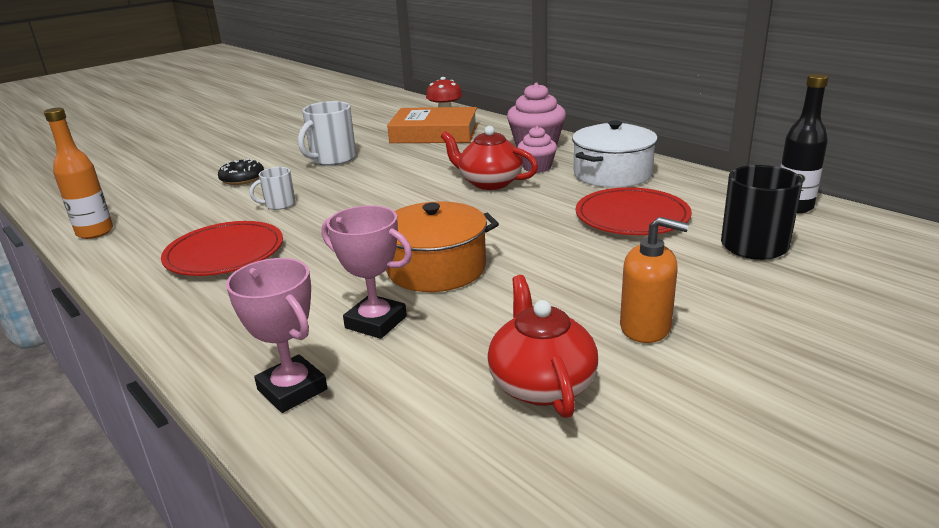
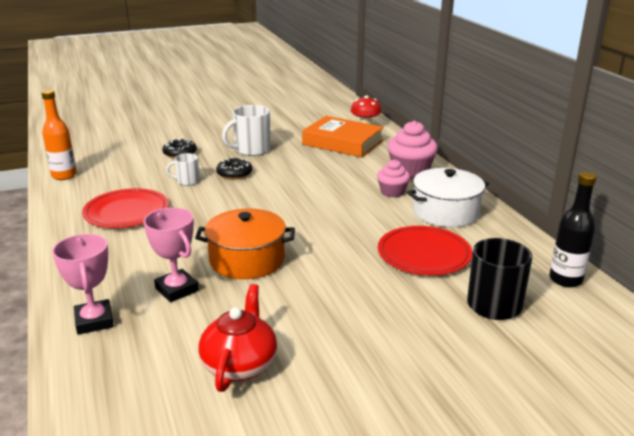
camera: 20 degrees right, 0 degrees up
red teapot [440,126,538,190] -> none
orange soap dispenser [620,217,689,343] -> none
none -> black donut [216,157,252,180]

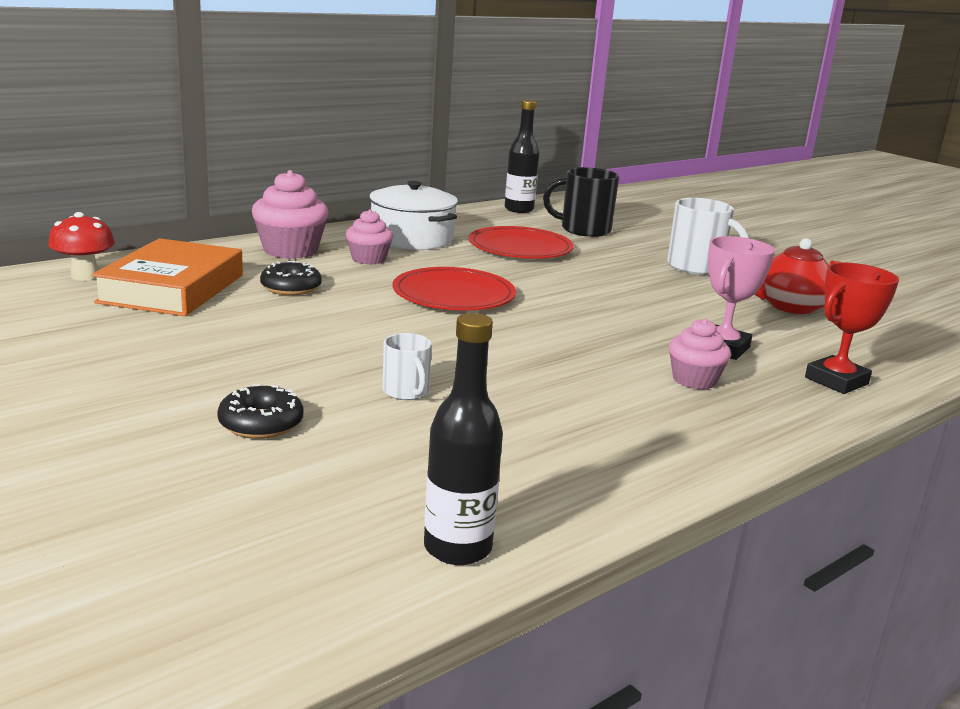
camera: 110 degrees left, 5 degrees down
orange bottle [41,90,77,180] -> black bottle [424,313,503,565]
pink trophy [52,234,114,335] -> red trophy [805,262,899,394]
red plate [82,188,169,228] -> red plate moved to [393,267,516,310]
orange pot [195,208,295,279] -> none
black donut [216,157,252,180] -> black donut moved to [260,261,322,295]
white mug [222,105,271,156] -> white mug moved to [667,198,749,275]
none -> pink cupcake [669,318,731,390]

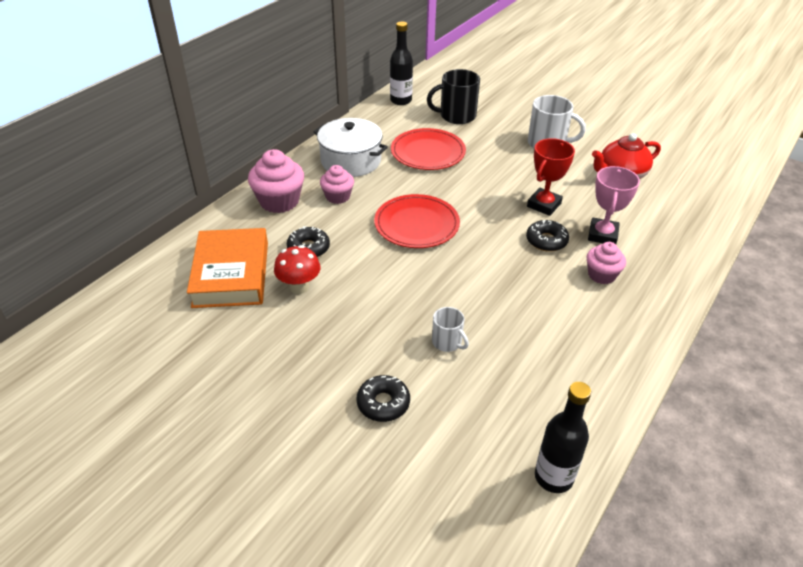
camera: 15 degrees left, 20 degrees up
red mushroom [48,212,115,281] -> red mushroom moved to [274,245,320,294]
red trophy [805,262,899,394] -> red trophy moved to [527,138,575,216]
none -> black donut [526,220,569,252]

